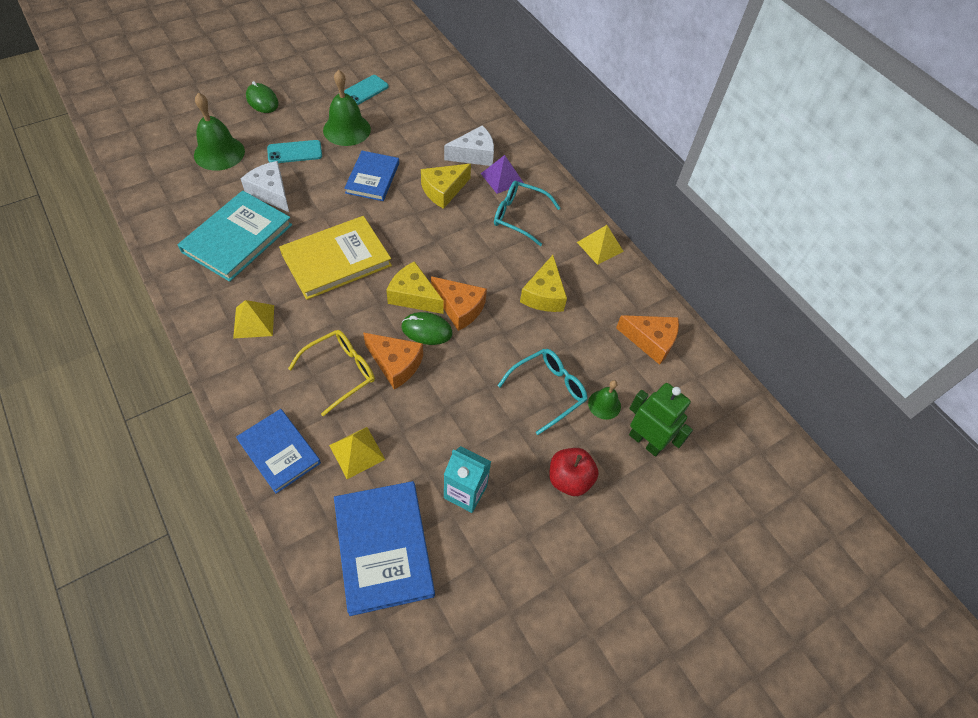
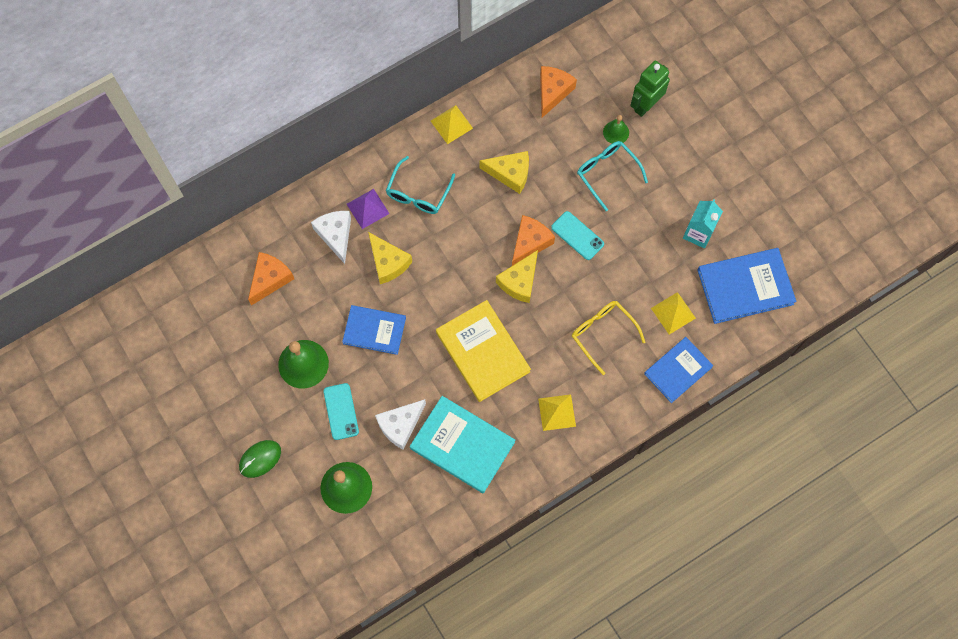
camera: 85 degrees left, 15 degrees up
turquoise phone [344,75,389,105] -> turquoise phone moved to [551,211,604,260]
orange cheese [363,333,423,389] -> orange cheese moved to [248,252,294,305]
green mouse [401,312,453,345] -> none
red apple [549,448,599,496] -> none

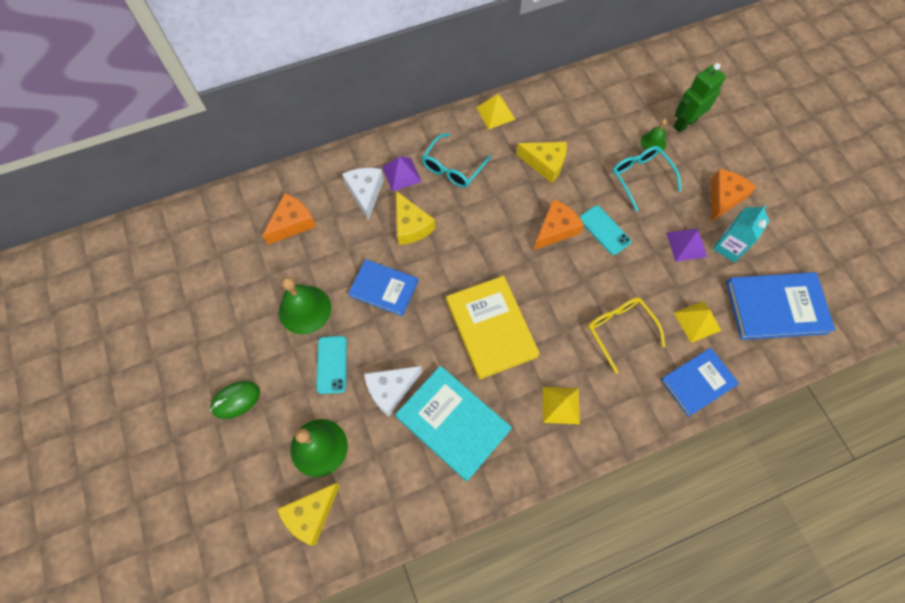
camera: 10 degrees right, 5 degrees down
yellow cheese [496,250,538,303] -> yellow cheese moved to [277,483,340,546]
orange cheese [540,66,577,118] -> orange cheese moved to [711,169,756,222]
none -> purple pyramid [666,228,707,262]

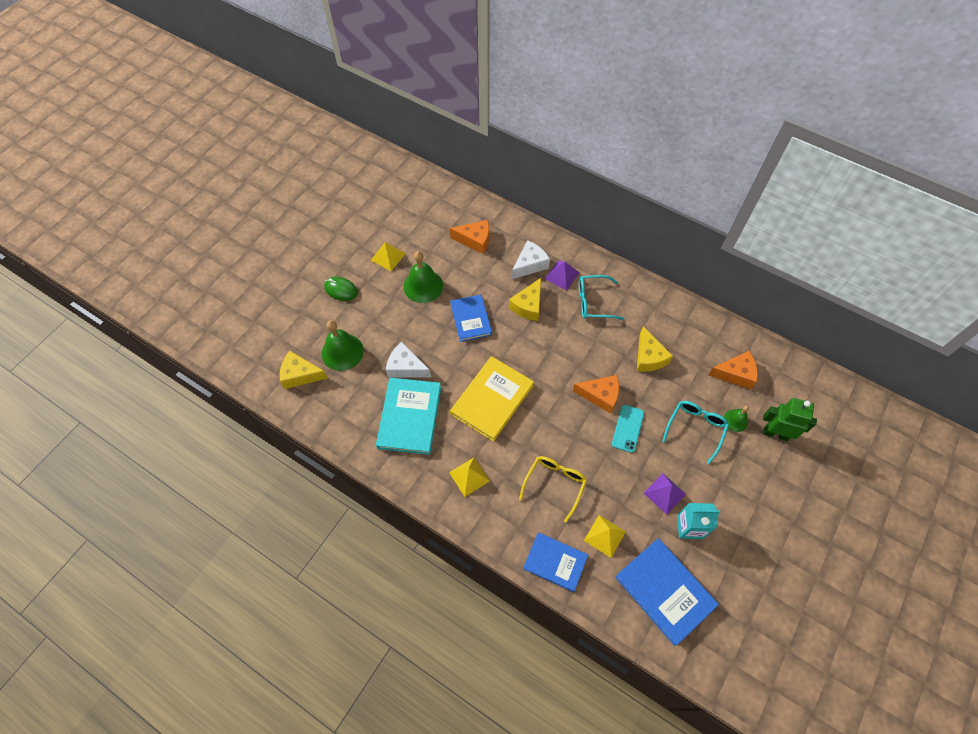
camera: 55 degrees right, 5 degrees down
turquoise phone [316,336,347,394] -> none
yellow pyramid [476,94,516,129] -> yellow pyramid moved to [370,242,406,271]
orange cheese [711,169,756,222] -> orange cheese moved to [708,351,758,389]

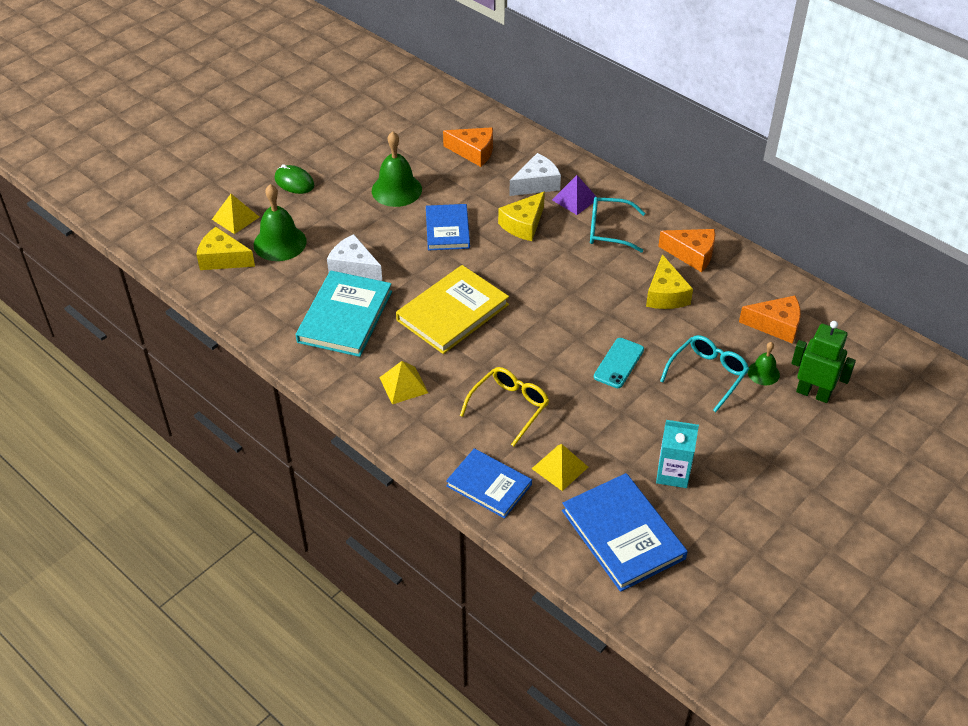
camera: 10 degrees right, 15 degrees down
yellow pyramid [370,242,406,271] -> yellow pyramid moved to [212,194,259,234]
orange cheese [573,375,619,414] -> orange cheese moved to [658,229,715,272]
purple pyramid [644,473,686,515] -> none

